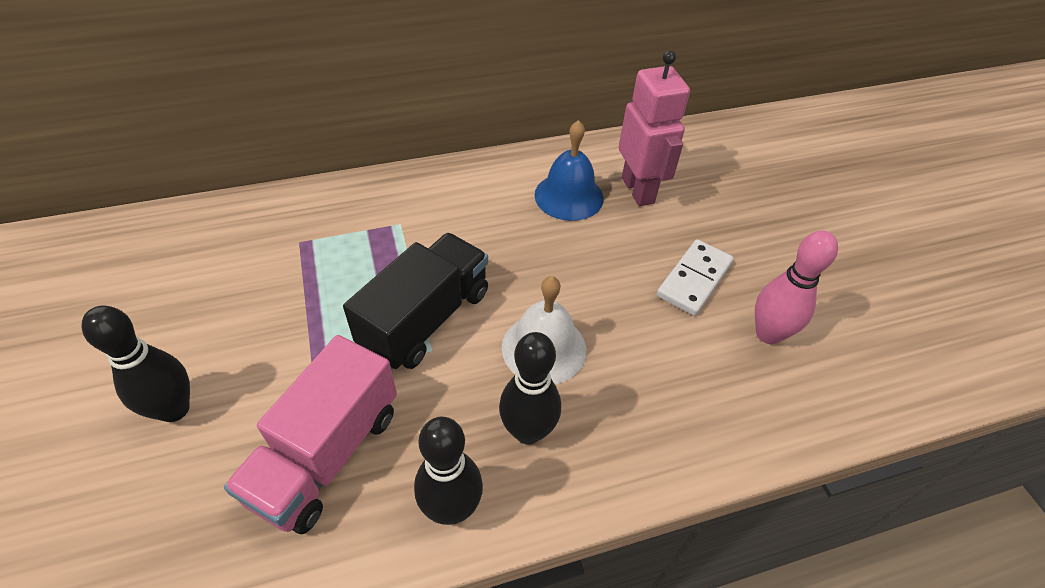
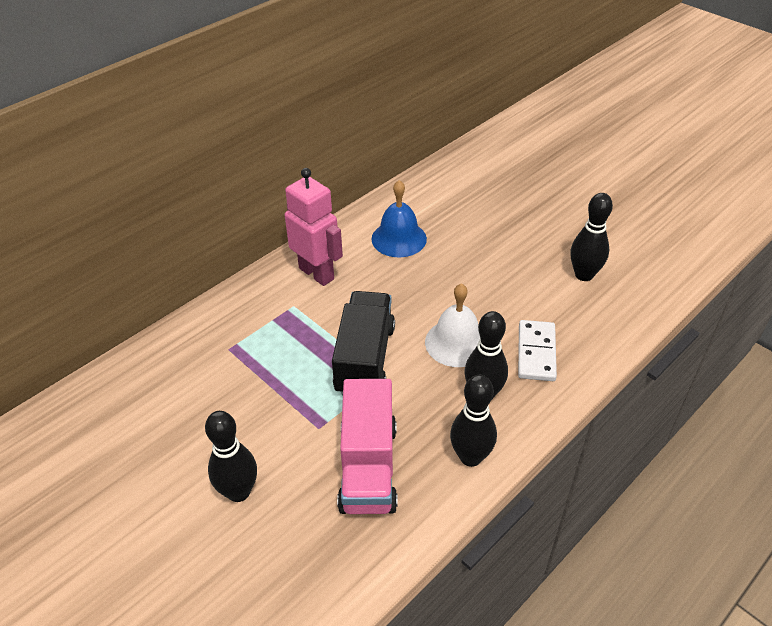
camera: 25 degrees left, 5 degrees down
pink robot [619,50,690,206] -> pink robot moved to [285,168,343,286]
white domino [657,239,734,316] -> white domino moved to [518,320,557,381]
pink bowling pin [755,230,838,344] -> black bowling pin [571,193,613,281]

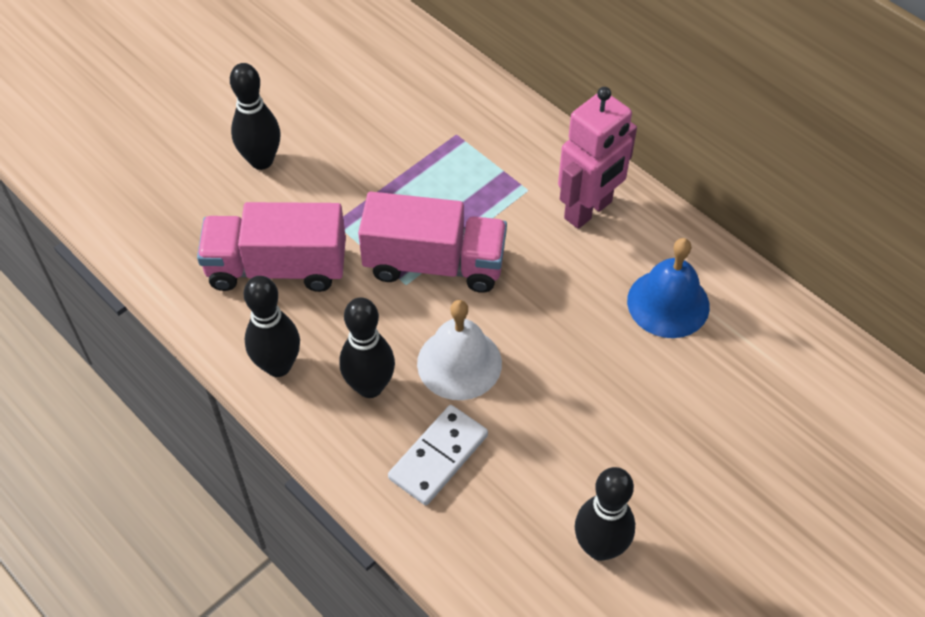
camera: 90 degrees right, 10 degrees up
black truck [332,291,395,395] -> pink truck [358,192,507,293]
white domino [518,320,557,381] -> white domino turned 60 degrees counterclockwise [388,405,488,505]

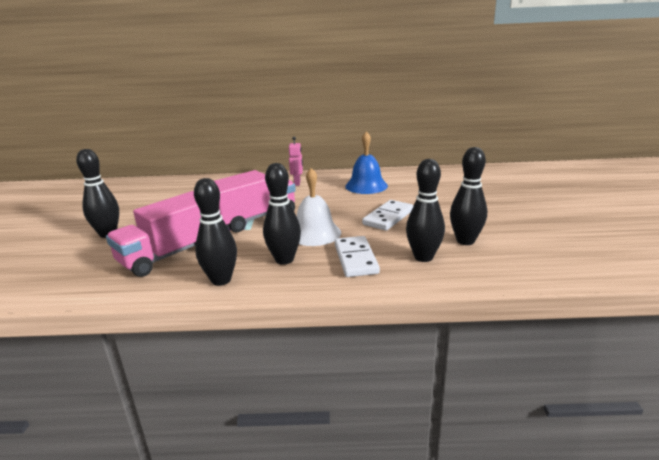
camera: 45 degrees left, 30 degrees down
pink robot [558,87,637,229] -> pink robot [289,136,303,186], size x0.53
none -> white domino [362,200,413,231]
none -> black bowling pin [406,159,445,262]

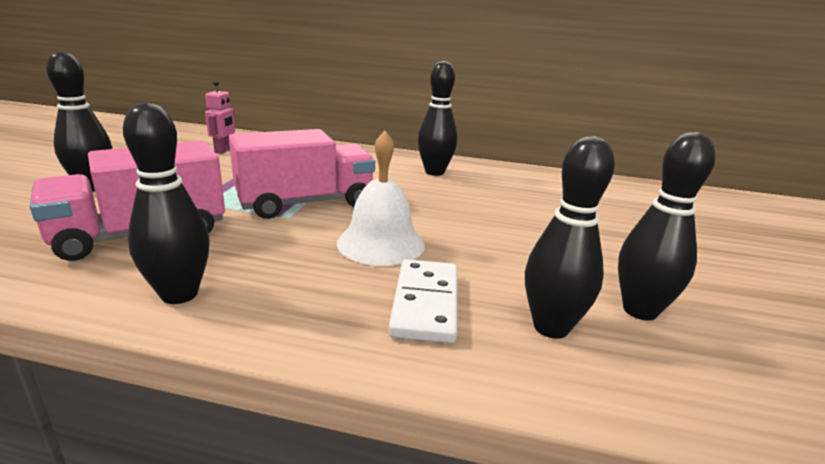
camera: 10 degrees right, 0 degrees up
black bowling pin [263,163,301,265] -> black bowling pin moved to [418,61,457,176]
pink robot [289,136,303,186] -> pink robot moved to [205,80,235,154]
blue bell [345,131,388,194] -> none
white domino [362,200,413,231] -> none

